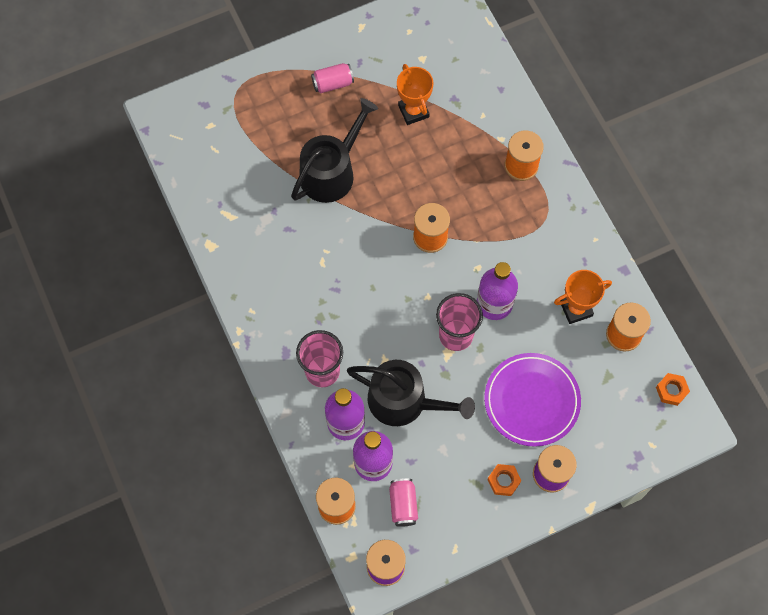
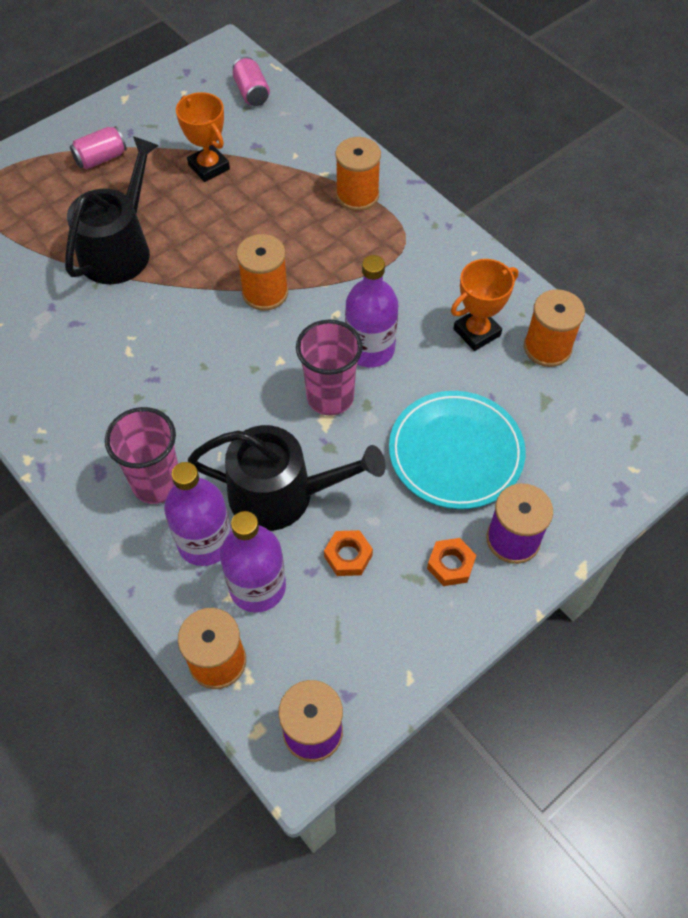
camera: 15 degrees left, 10 degrees down
pink can [389,478,418,527] -> pink can moved to [233,57,270,106]
purple plate [484,353,581,447] -> turquoise plate [389,391,526,509]
orange nut [656,373,690,406] -> orange nut moved to [324,530,373,576]

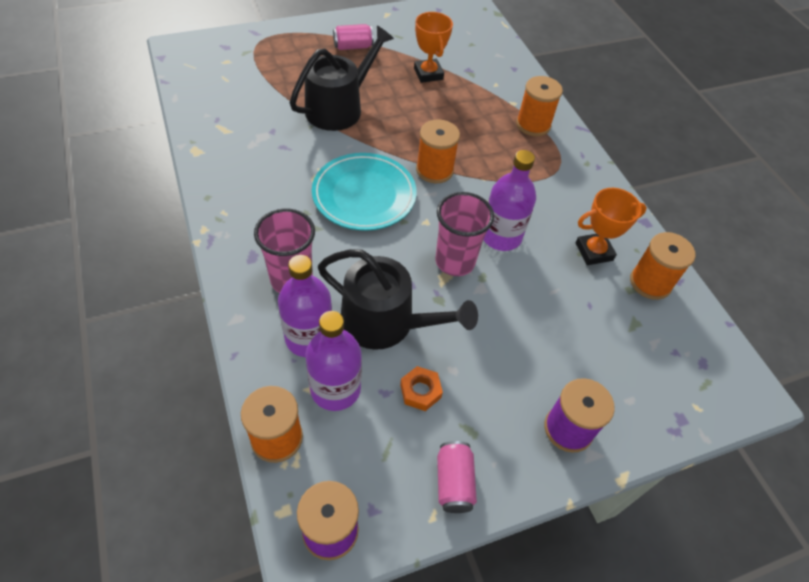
camera: 15 degrees right, 5 degrees down
pink can [233,57,270,106] -> pink can moved to [437,441,477,513]
turquoise plate [389,391,526,509] -> turquoise plate moved to [312,153,417,231]
orange nut [427,538,476,586] -> none

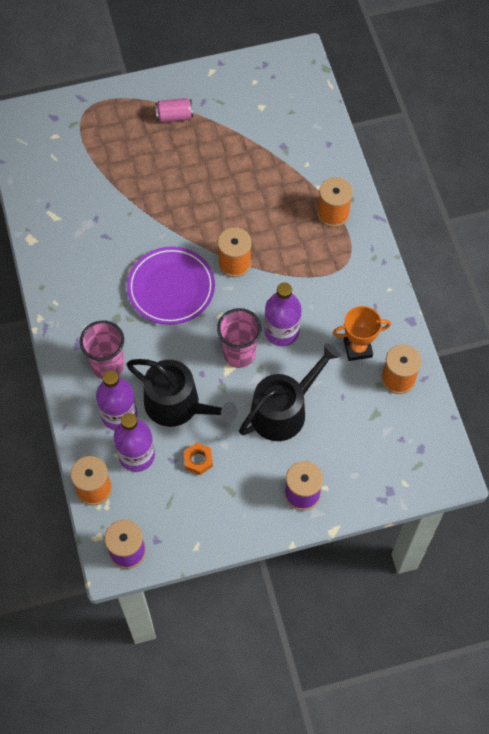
camera: 10 degrees right, 10 degrees up
black watering can [290,26,394,131] -> black watering can moved to [239,343,341,441]
turquoise plate [312,153,417,231] -> purple plate [127,247,215,325]
orange trophy [414,12,453,83] -> none
pink can [437,441,477,513] -> none

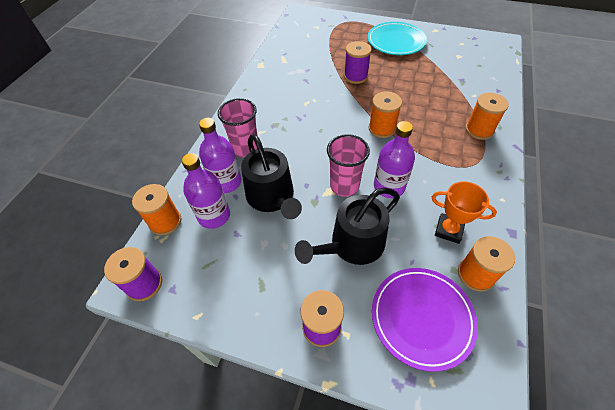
camera: 35 degrees right, 10 degrees down
purple plate [127,247,215,325] -> purple plate moved to [372,268,478,372]
pink can [155,98,193,123] -> turquoise plate [368,22,427,55]
orange nut [184,442,213,475] -> none
black watering can [239,343,341,441] -> black watering can turned 150 degrees clockwise [295,188,400,265]
none -> purple spool [344,41,372,84]

